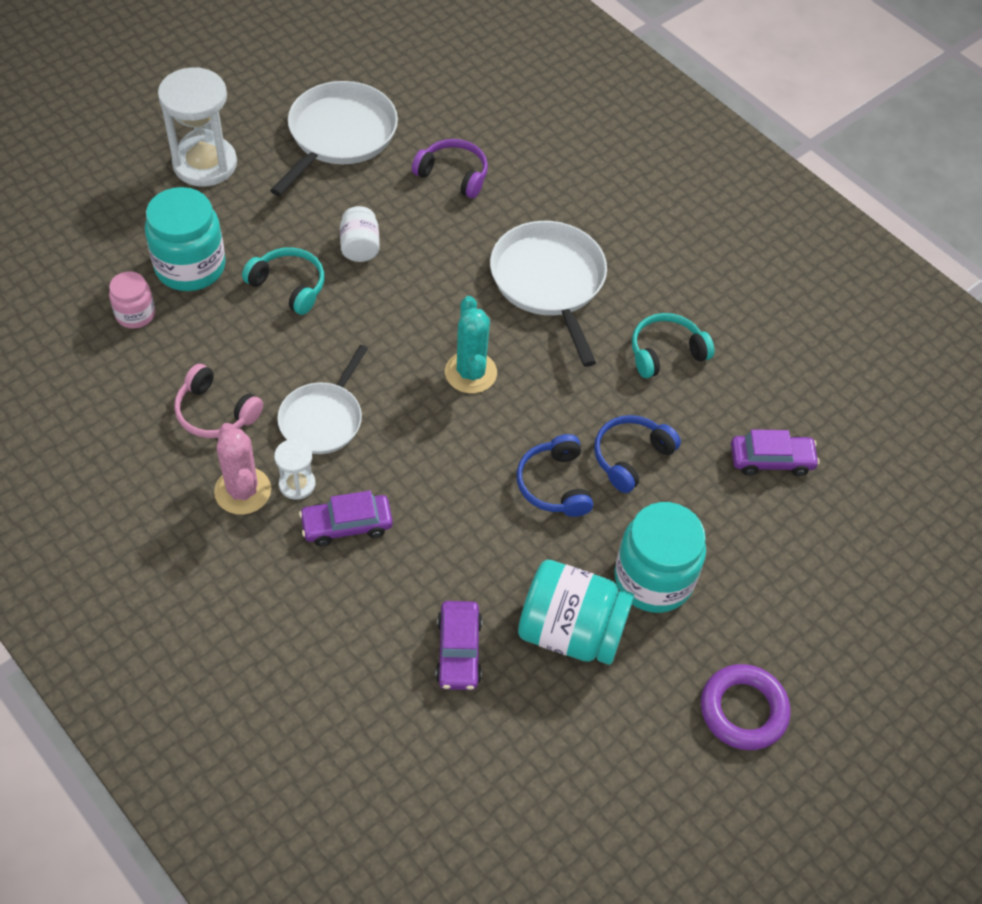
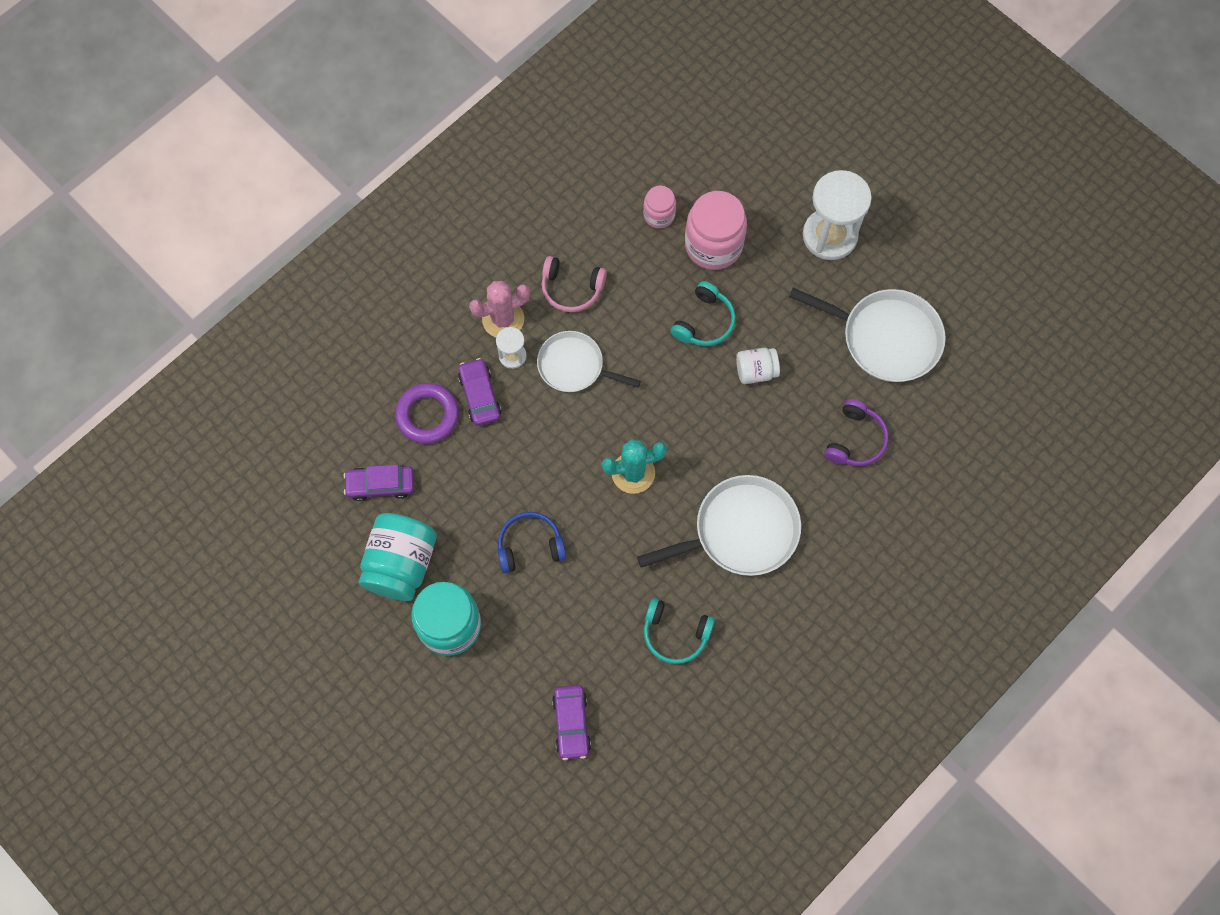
camera: 90 degrees right, 15 degrees up
turquoise jar [145,187,226,291] -> pink jar [685,191,747,270]
pink headphones [174,364,263,438] -> pink headphones turned 105 degrees counterclockwise [542,256,607,312]
blue headphones [594,415,681,493] -> none
turquoise headphones [632,313,714,378] -> turquoise headphones turned 135 degrees clockwise [644,598,715,664]
purple ring [701,664,790,750] -> purple ring moved to [395,383,459,444]

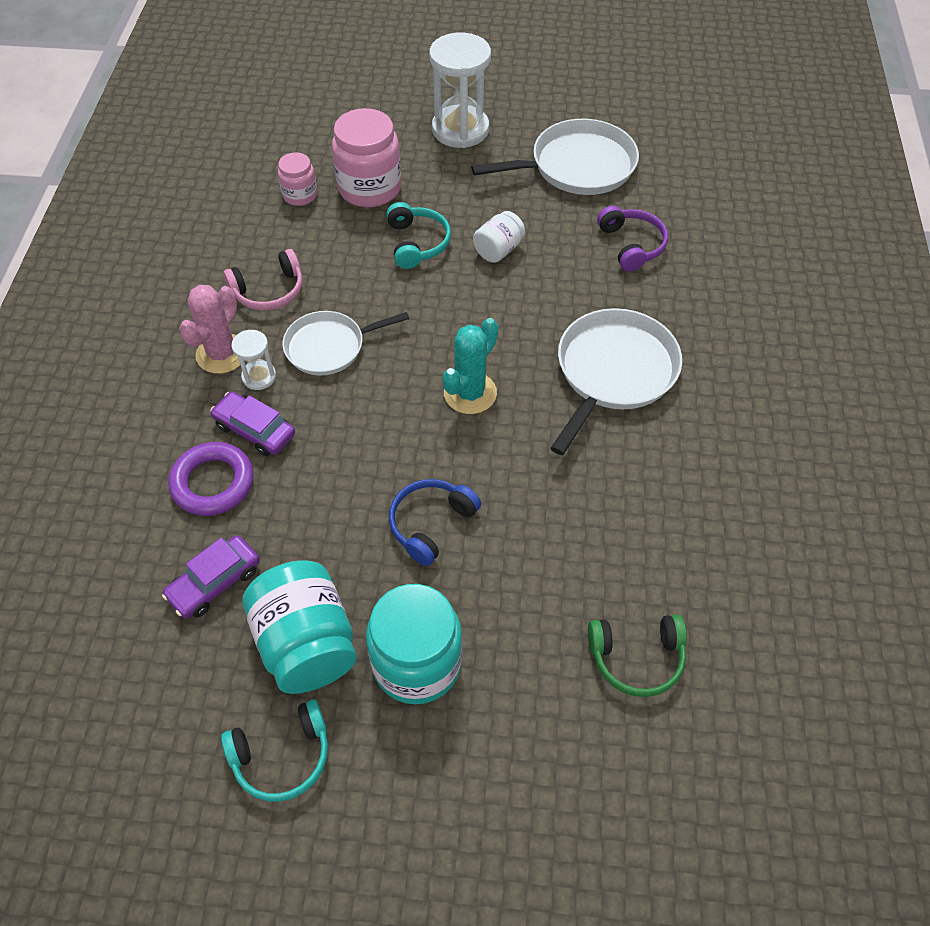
camera: 40 degrees left, 15 degrees down
purple car [552,685,591,760] -> green headphones [588,614,687,697]
turquoise headphones [644,598,715,664] -> turquoise headphones moved to [221,700,328,802]

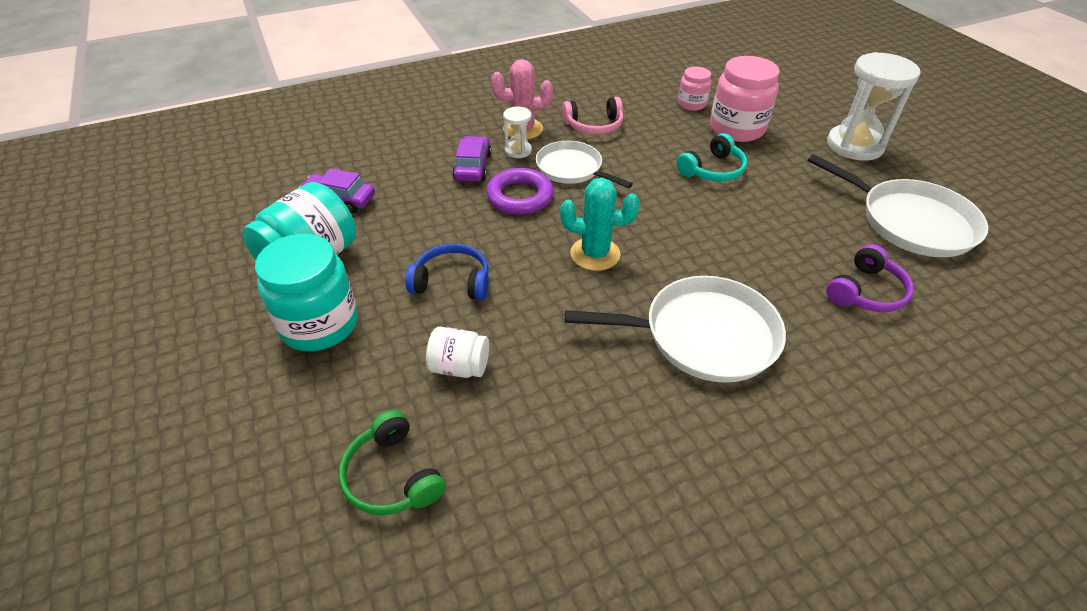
camera: 60 degrees right, 10 degrees down
purple ring [168,442,254,516] -> purple ring moved to [486,168,554,215]
turquoise headphones [221,700,328,802] -> none
pink headphones [224,249,302,311] -> pink headphones turned 45 degrees counterclockwise [562,97,623,135]
white jar [473,211,525,263] -> white jar moved to [426,327,489,378]

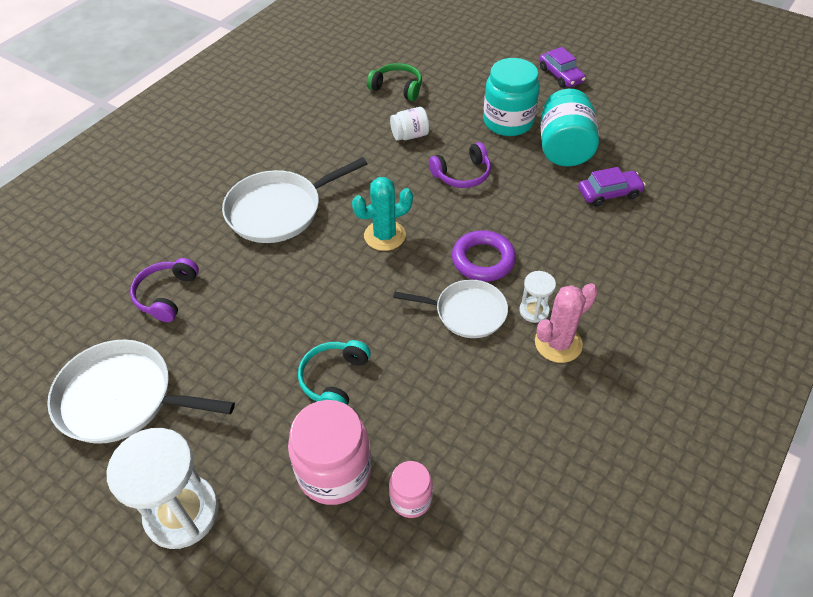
camera: 150 degrees right, 5 degrees up
blue headphones [405,244,489,300] -> purple headphones [429,142,491,188]
purple car [452,136,492,182] -> purple car moved to [539,47,586,88]
pink headphones [562,97,623,135] -> none

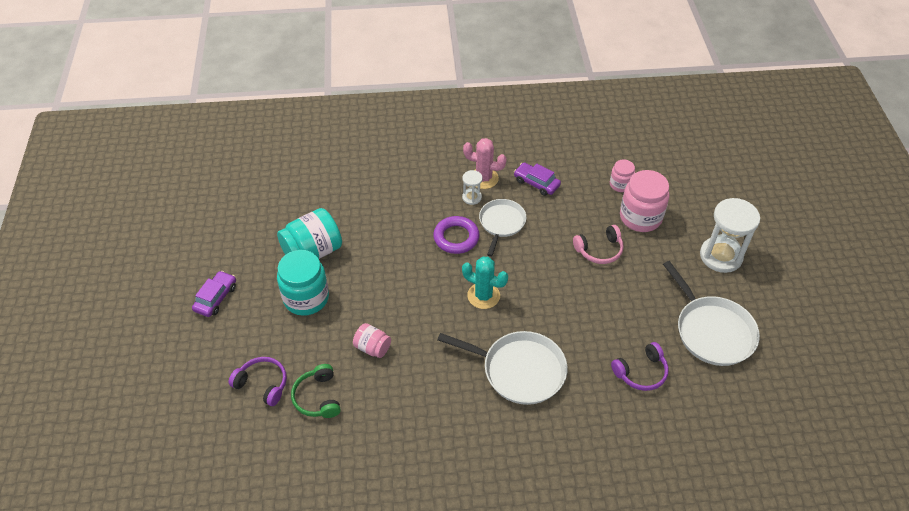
camera: 130 degrees left, 0 degrees up
turquoise headphones [298,340,371,405] -> pink headphones [573,225,624,264]
white jar [390,107,430,141] -> pink jar [353,323,391,358]
white pan [393,279,508,338] -> white pan turned 45 degrees clockwise [479,199,526,256]
purple headphones [429,142,491,188] -> purple headphones moved to [228,357,287,406]
purple car [578,167,646,206] -> purple car moved to [514,162,561,196]

